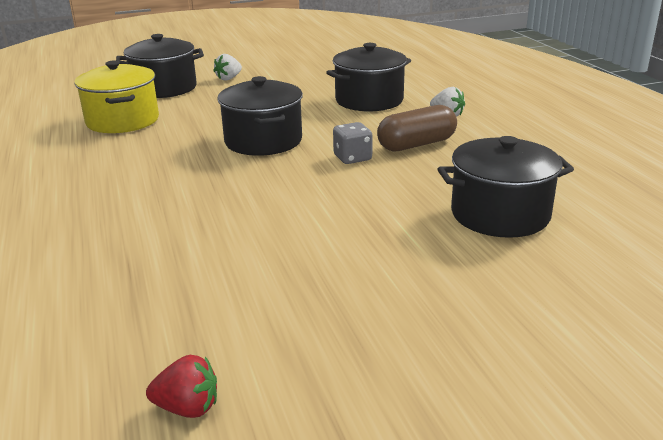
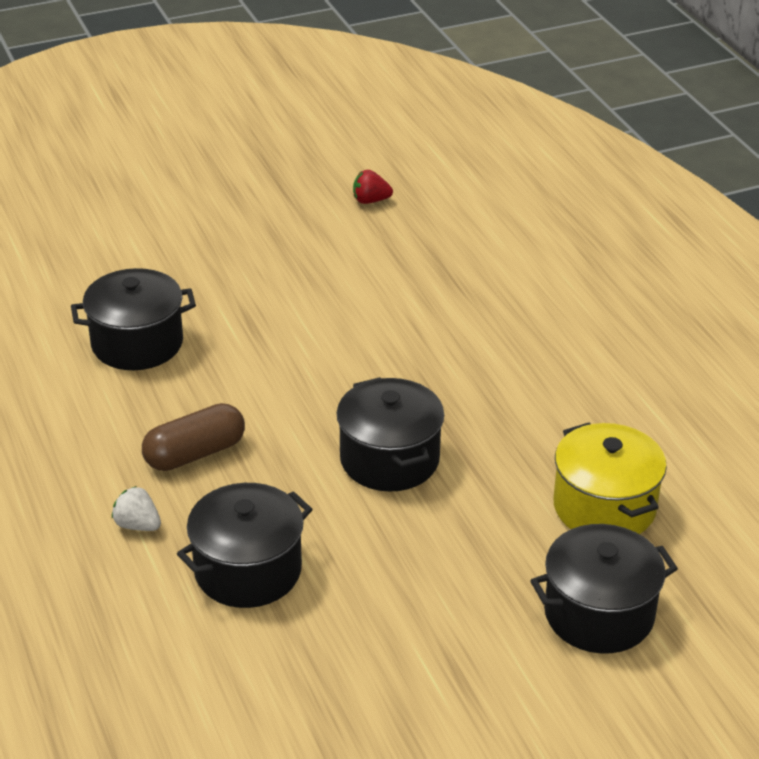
camera: 175 degrees right, 10 degrees up
white strawberry [213,54,242,80] -> none
grey dice [333,122,373,164] -> none

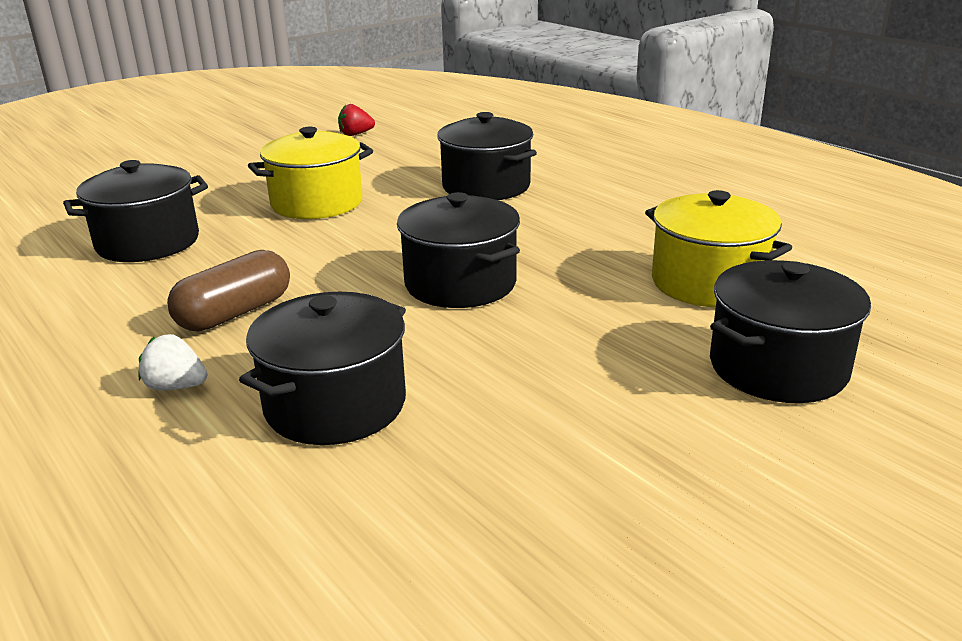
camera: 15 degrees left, 10 degrees down
none -> yellow pot [248,127,373,219]
none -> black pot [437,112,537,200]

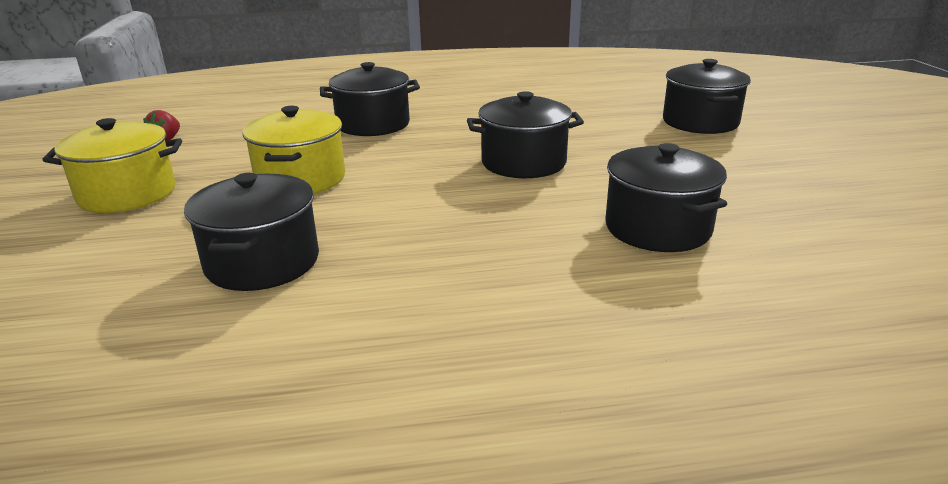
camera: 60 degrees left, 0 degrees up
white strawberry [138,334,207,391] -> none
brown capsule [167,250,290,331] -> none
yellow pot [645,190,792,307] -> yellow pot moved to [42,118,182,213]

